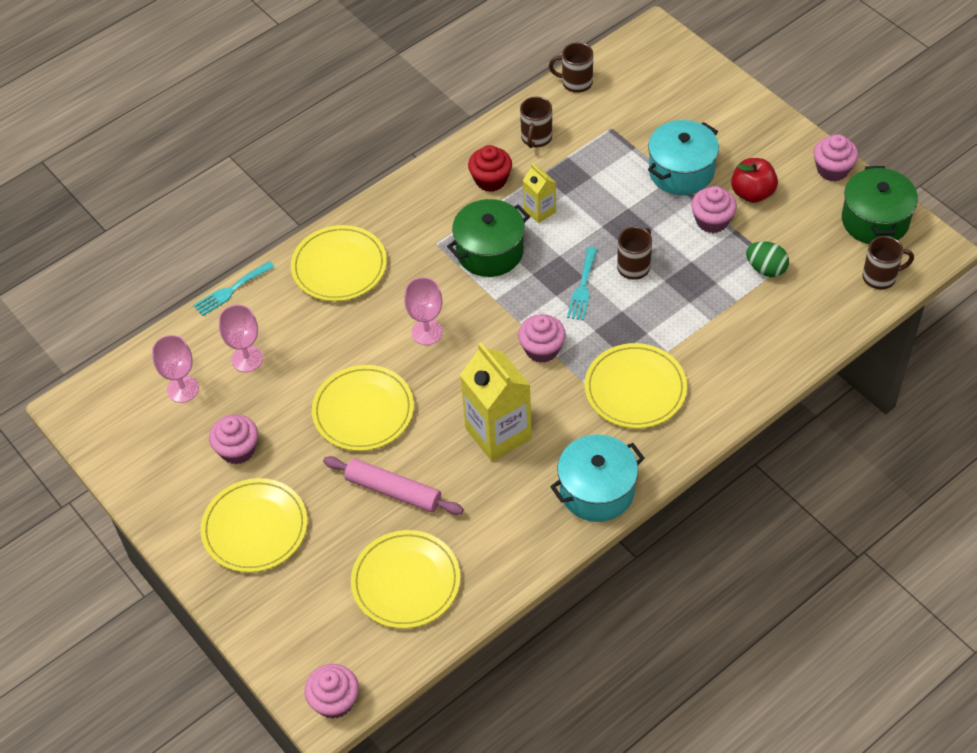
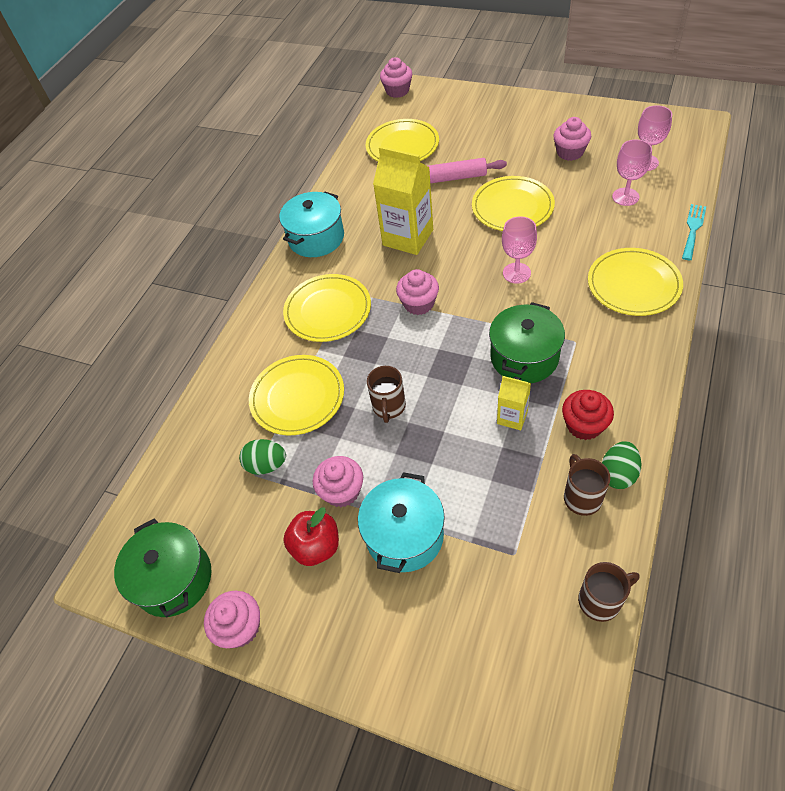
camera: 155 degrees right, 0 degrees up
yellow plate [201,478,308,572] -> yellow plate moved to [249,355,344,435]
turquoise fork [567,247,597,320] -> none
brown mug [862,236,914,289] -> none
none -> green egg [602,441,641,489]

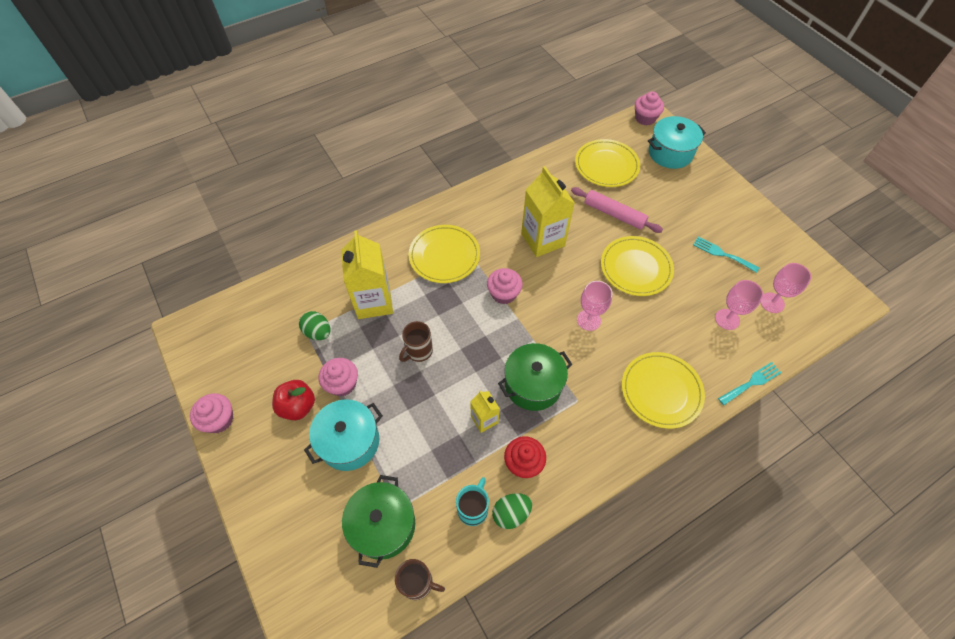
camera: 30 degrees right, 5 degrees up
green pot [114,518,212,617] -> green pot moved to [342,475,415,568]
yellow plate [249,355,344,435] -> yellow carton [341,230,393,319]
turquoise pot [279,192,344,257] -> turquoise pot moved to [648,116,706,169]
pink cupcake [553,117,592,161] -> turquoise fork [693,237,759,273]
brown mug [564,454,611,516] -> turquoise mug [456,477,489,526]

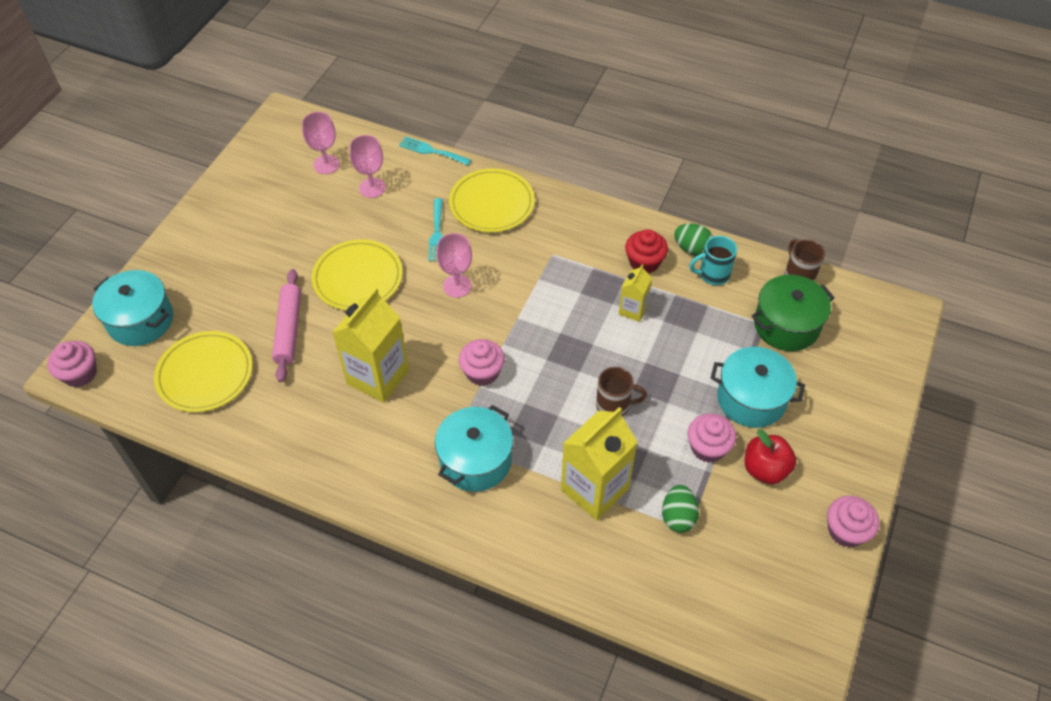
camera: 125 degrees left, 5 degrees down
yellow plate [409,225,480,283] -> turquoise pot [435,405,513,492]
green pot [498,343,573,411] -> none
turquoise fork [693,237,759,273] -> turquoise fork moved to [428,198,443,261]

